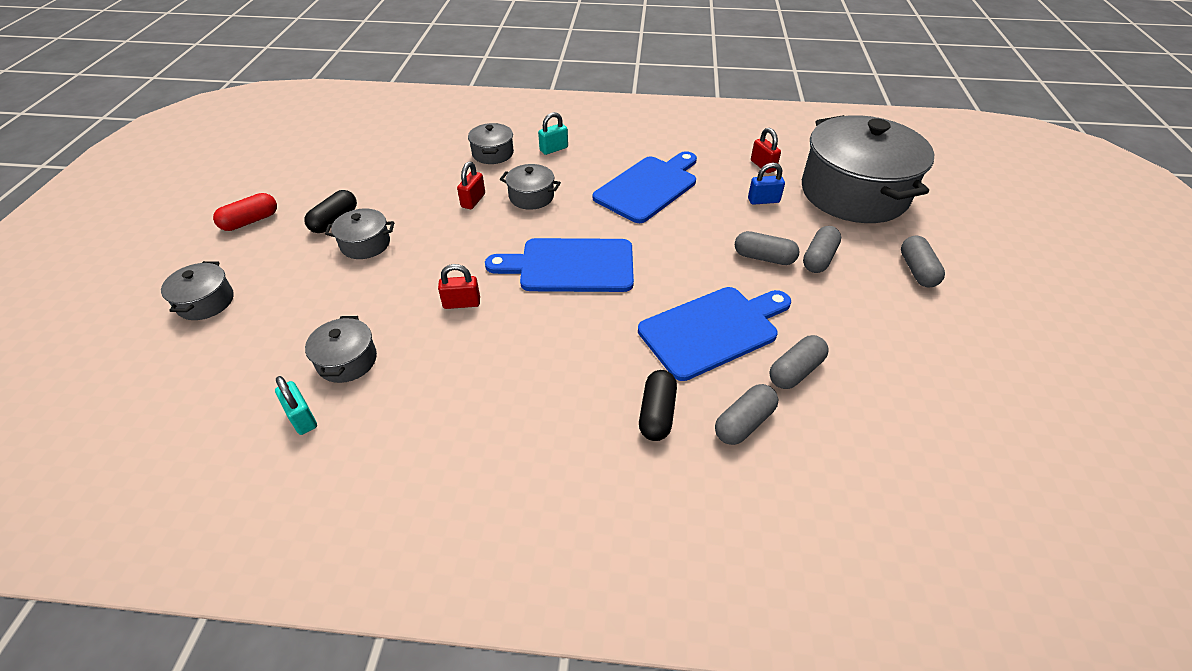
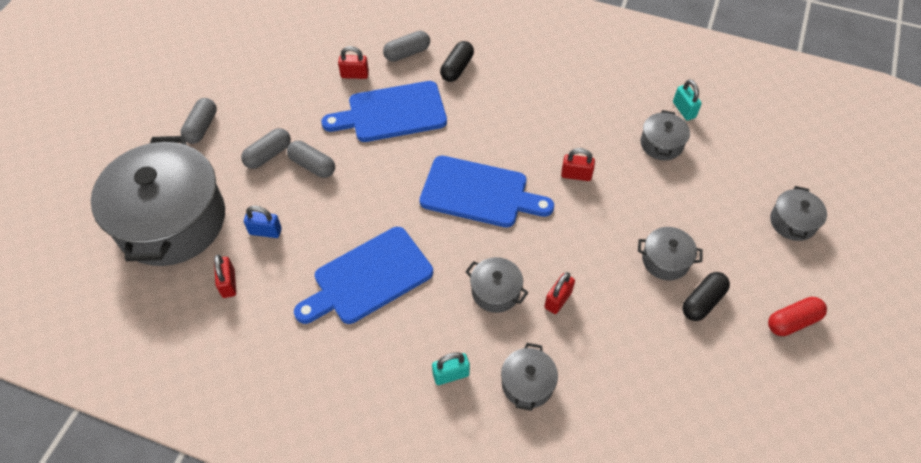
camera: 165 degrees left, 10 degrees up
grey capsule [769,335,829,389] -> red padlock [338,46,369,79]

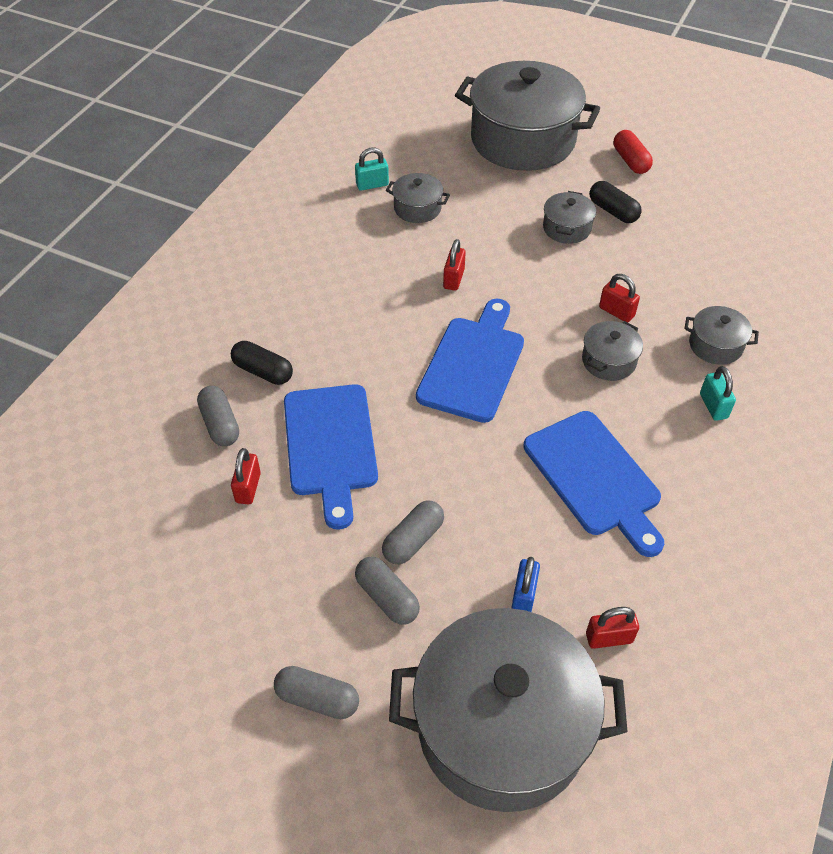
camera: 85 degrees left, 5 degrees down
grey pot [770,186,827,241] -> grey pot [455,61,600,171], size x2.36

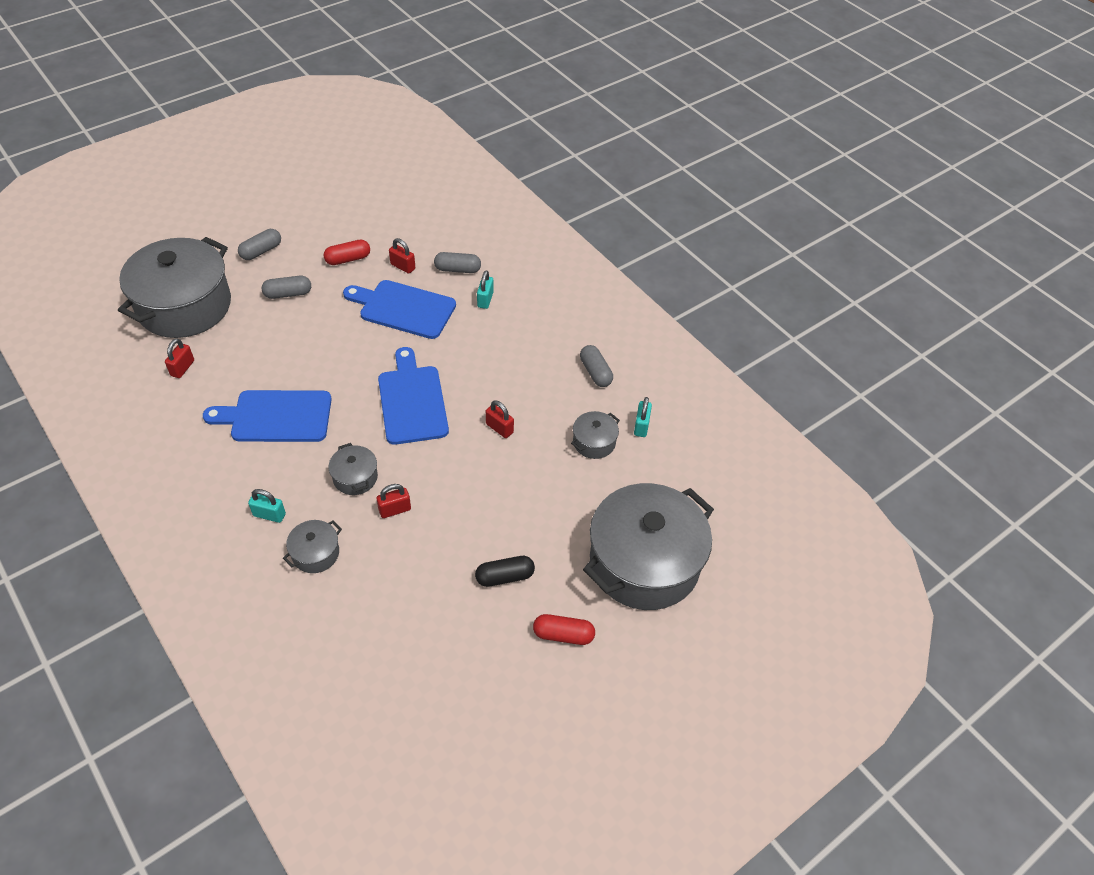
camera: 115 degrees right, 0 degrees up
black capsule [231,341,293,385] -> turquoise padlock [477,270,494,309]
grey capsule [382,501,444,564] -> grey capsule moved to [580,345,613,387]
blue cutting board [416,299,524,423] -> blue cutting board turned 150 degrees counterclockwise [378,347,449,445]
blue padlock [511,557,540,612] -> none
grey pot [543,191,596,244] -> none
none -> red capsule [324,240,370,265]

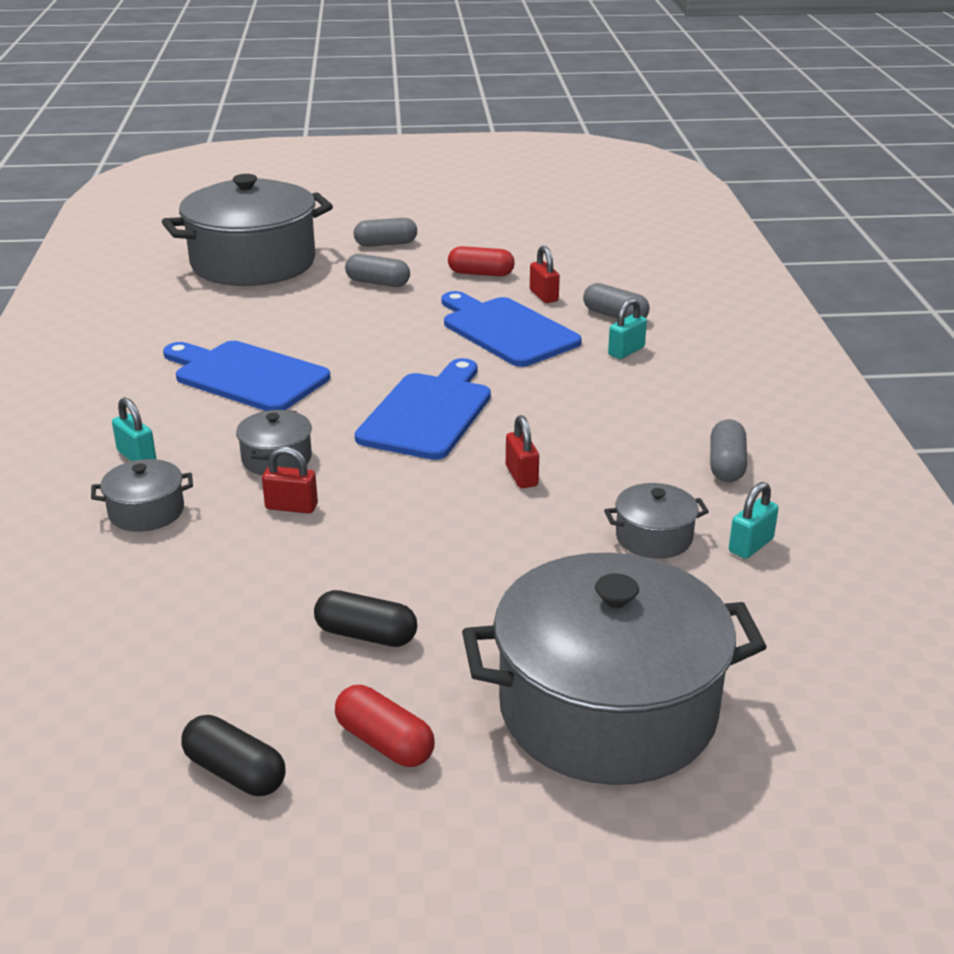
camera: 35 degrees right, 20 degrees down
red padlock [165,338,194,378] -> none
none -> black capsule [181,715,286,796]

